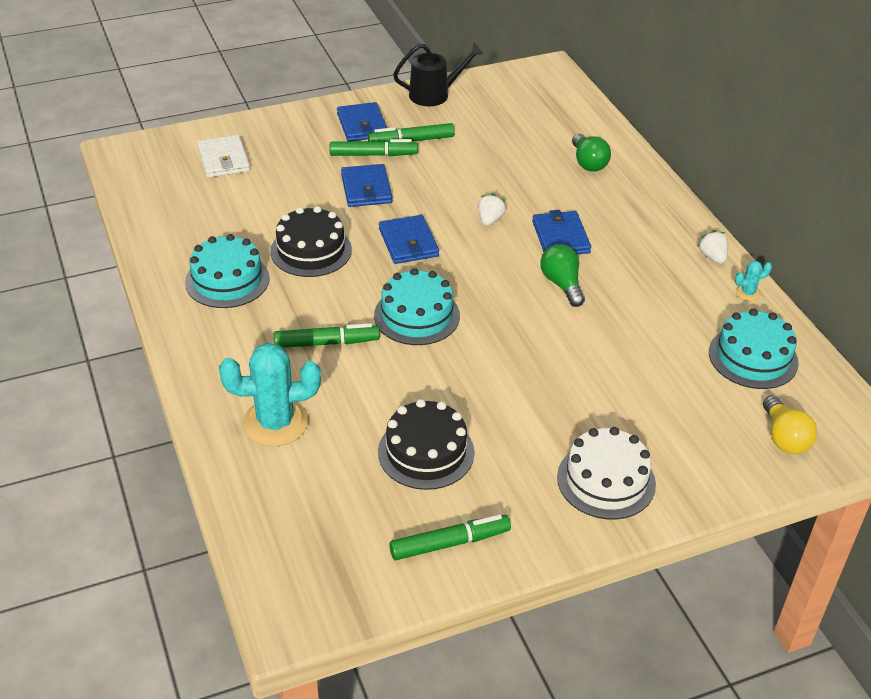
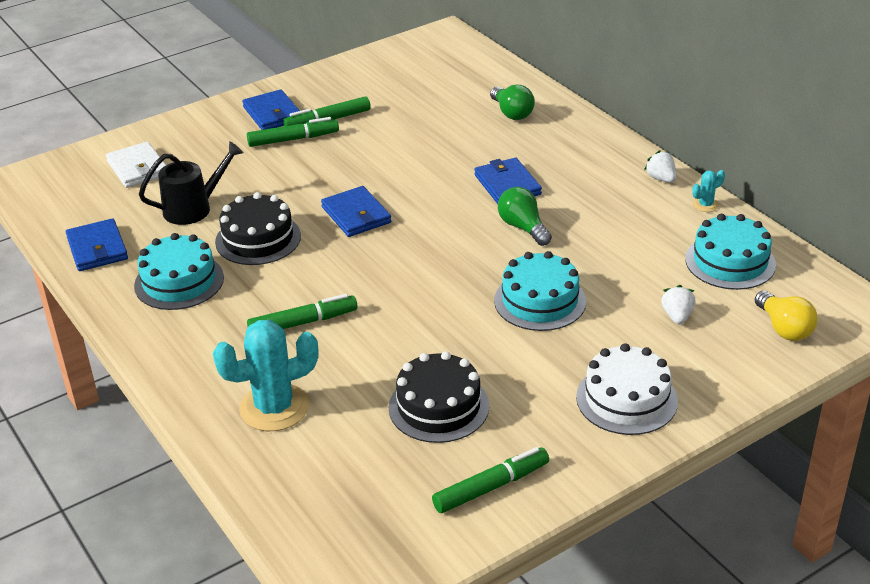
camera: 10 degrees left, 5 degrees down
blue wallet [341,164,392,207] -> blue wallet moved to [66,218,128,271]
turquoise cake [374,268,460,345] -> turquoise cake moved to [494,251,586,331]
black watering can [393,42,484,106] -> black watering can moved to [139,141,244,225]
white strawberry [478,193,506,226] -> white strawberry moved to [661,285,695,324]

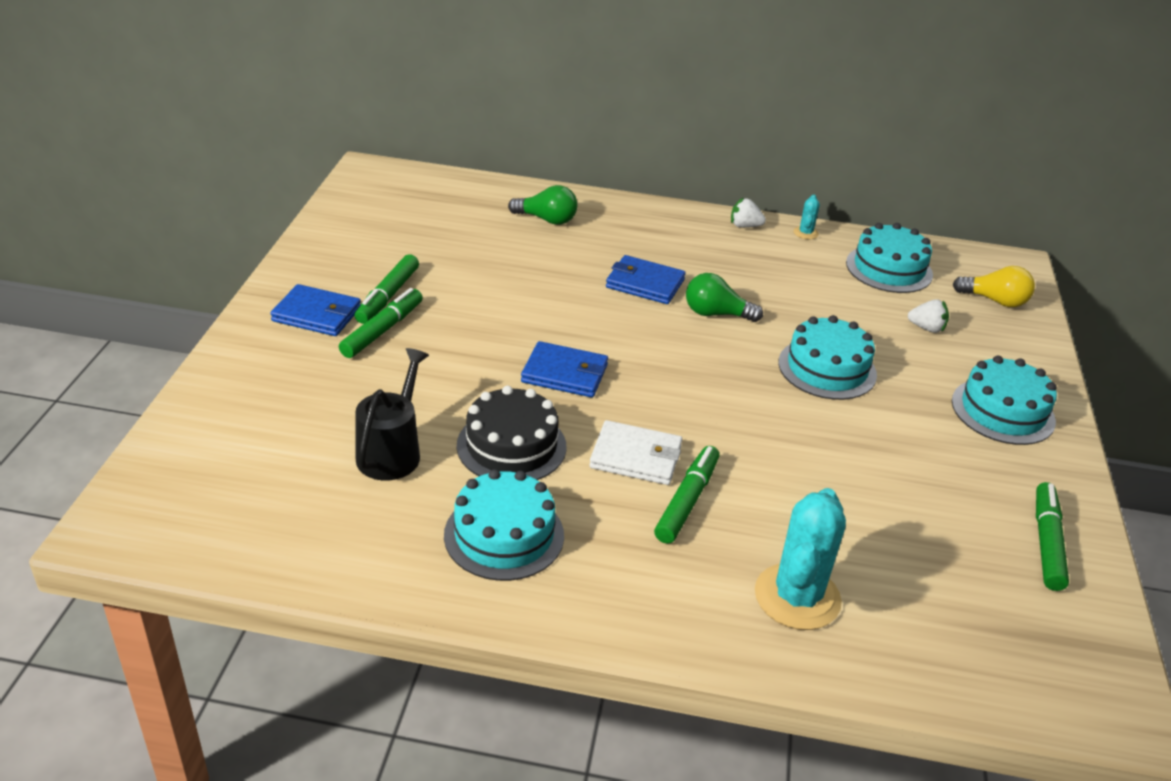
camera: 50 degrees left, 0 degrees up
blue wallet [66,218,128,271] -> none
white wallet [106,141,166,188] -> white wallet moved to [589,420,682,485]
black cake [389,351,489,443] -> none
white cake [576,343,678,435] -> turquoise cake [952,356,1057,445]
white strawberry [661,285,695,324] -> white strawberry turned 150 degrees clockwise [908,299,949,333]

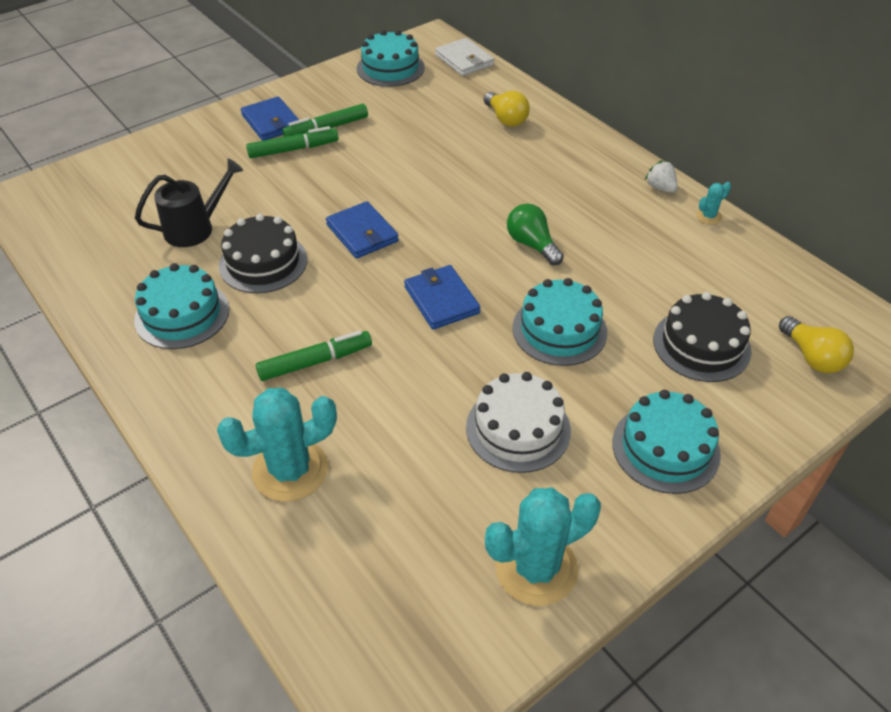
camera: 45 degrees right, 10 degrees up
green light bulb [508,185,578,225] -> yellow light bulb [484,91,530,127]
white wallet [589,420,682,485] -> white wallet moved to [435,38,494,76]
blue wallet [606,255,686,304] -> blue wallet moved to [404,265,480,330]
turquoise cake [846,223,933,293] -> turquoise cake moved to [357,30,425,87]
white strawberry [908,299,949,333] -> black cake [653,292,752,382]
green marker [1036,482,1069,591] -> turquoise cactus [485,488,601,606]
none -> white cake [466,372,571,473]

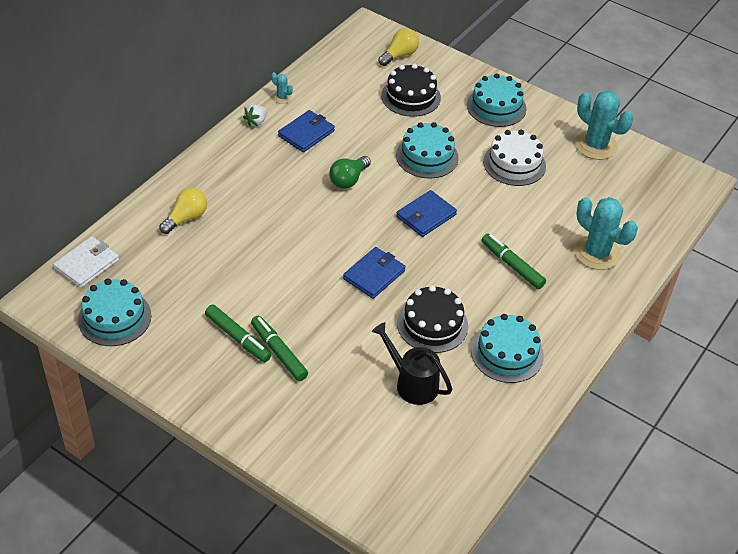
camera: 110 degrees left, 0 degrees up
blue wallet [241,97,299,141] -> blue wallet moved to [278,110,335,152]

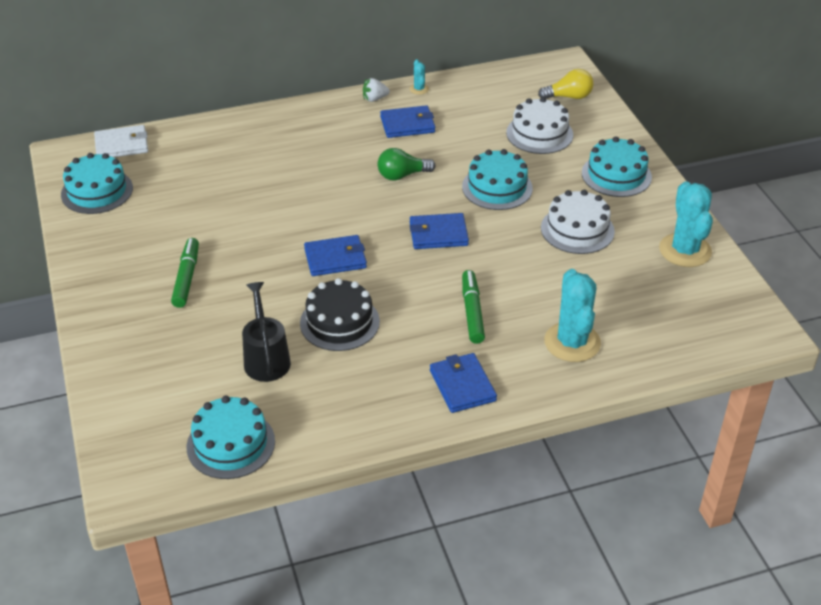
camera: 40 degrees right, 5 degrees down
yellow light bulb [159,188,207,234] -> none
green marker [205,304,271,362] -> none
black cake [381,64,441,117] -> white cake [506,97,573,154]
turquoise cake [471,314,544,383] -> turquoise cake moved to [187,396,275,479]
none -> blue wallet [430,353,497,413]

